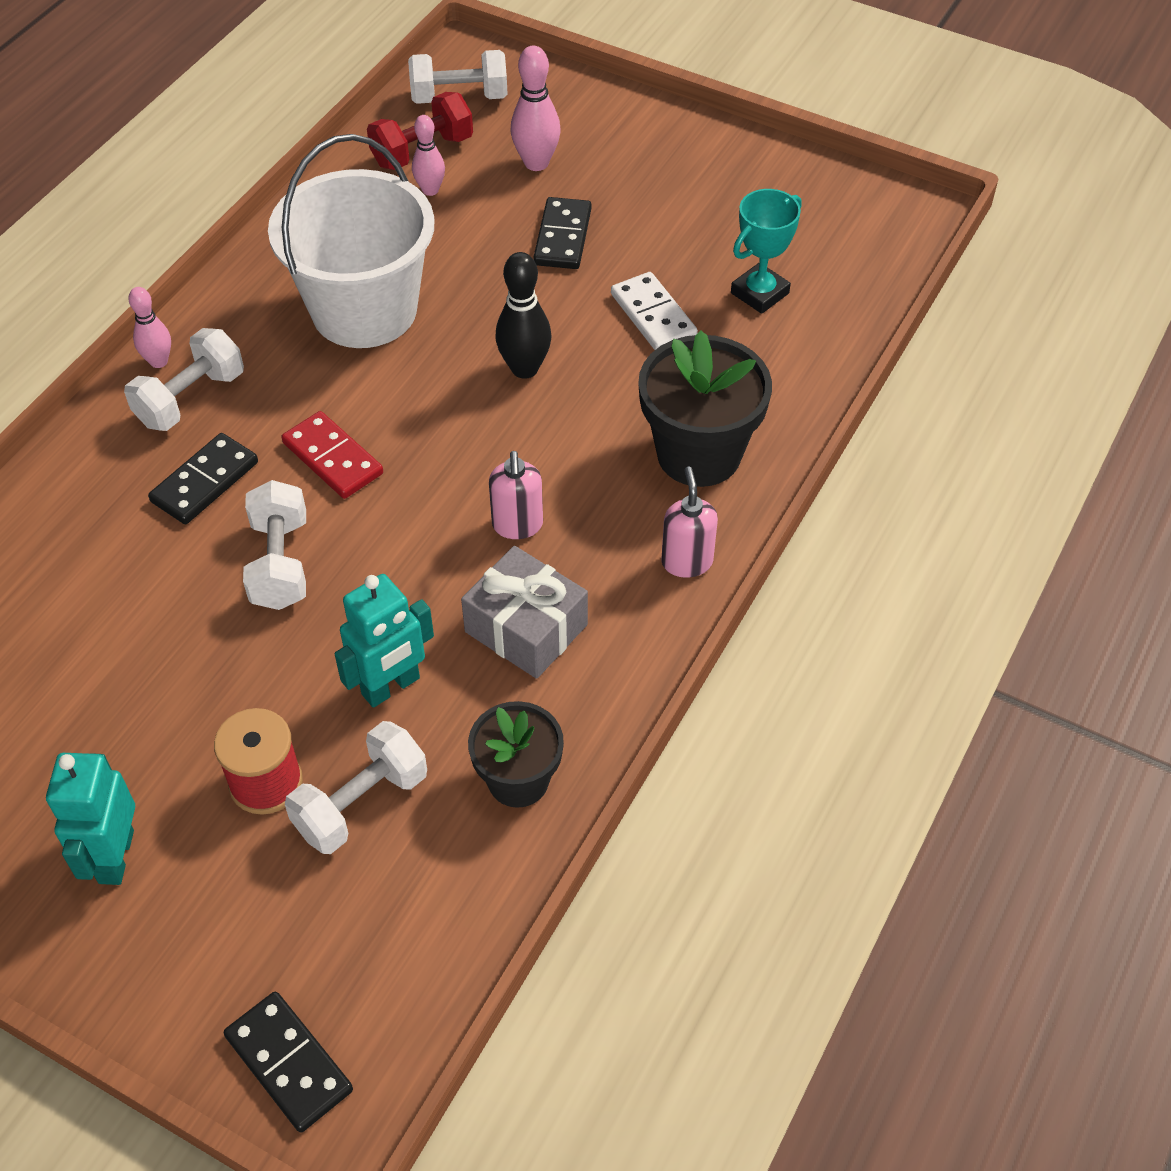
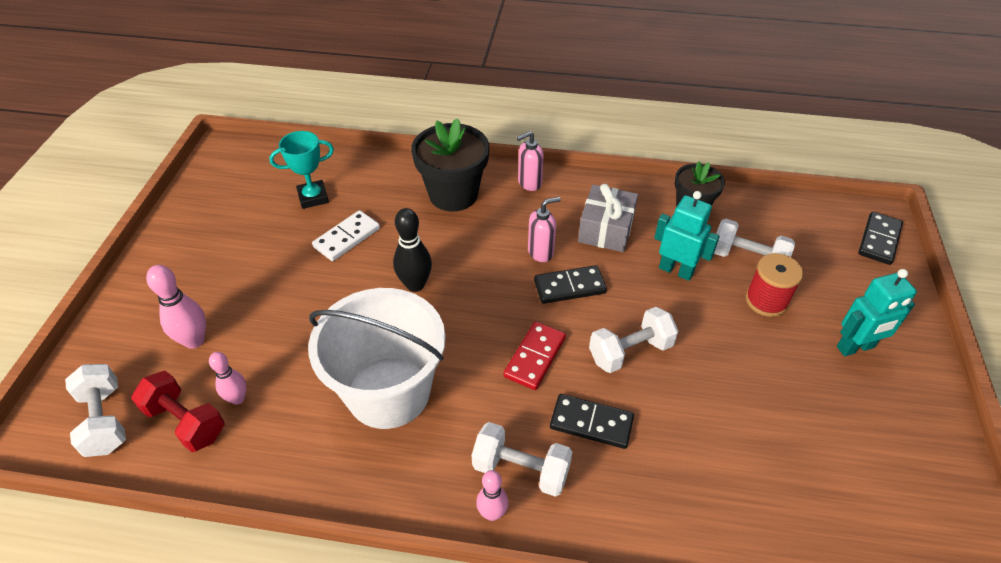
camera: 110 degrees left, 5 degrees down
black domino [533,197,592,269] -> black domino moved to [534,265,607,304]
turquoise trophy [731,189,802,314] -> turquoise trophy turned 45 degrees counterclockwise [269,131,334,209]

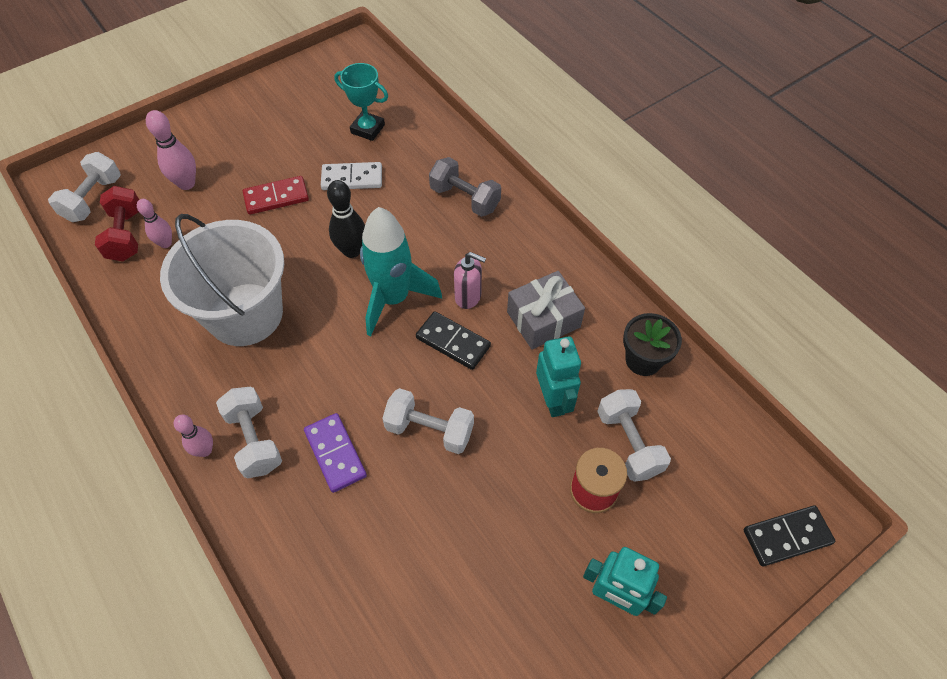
camera: 45 degrees right, 10 degrees up
black flower pot [411,118,489,211] -> grey dumbbell [429,157,501,217]
red domino [504,321,566,390] -> red domino moved to [243,176,309,215]
pink soap dispenser [517,131,544,191] -> none
black domino [550,394,634,449] -> purple domino [304,413,367,493]
none -> turquoise rocket [360,207,442,336]

